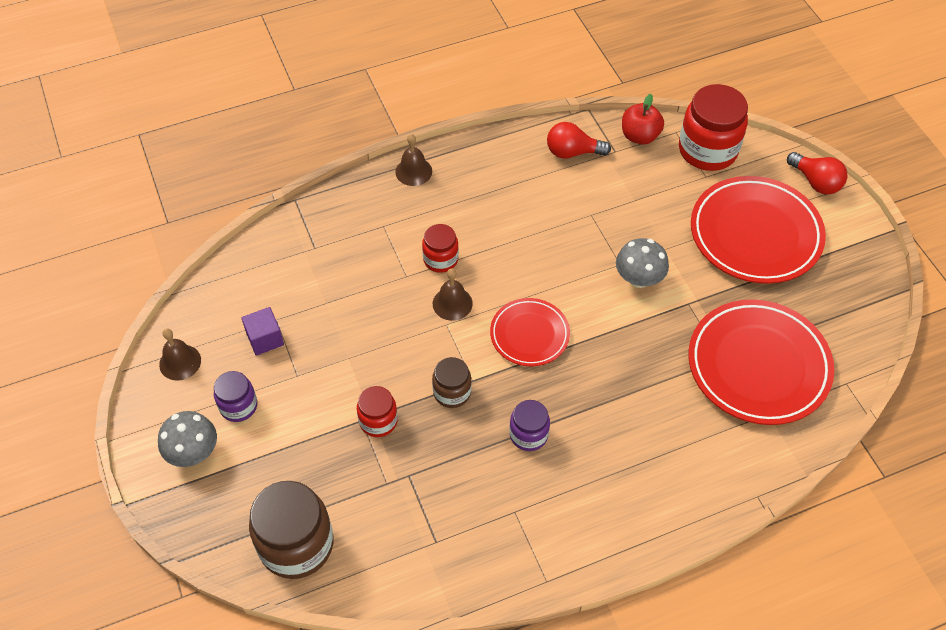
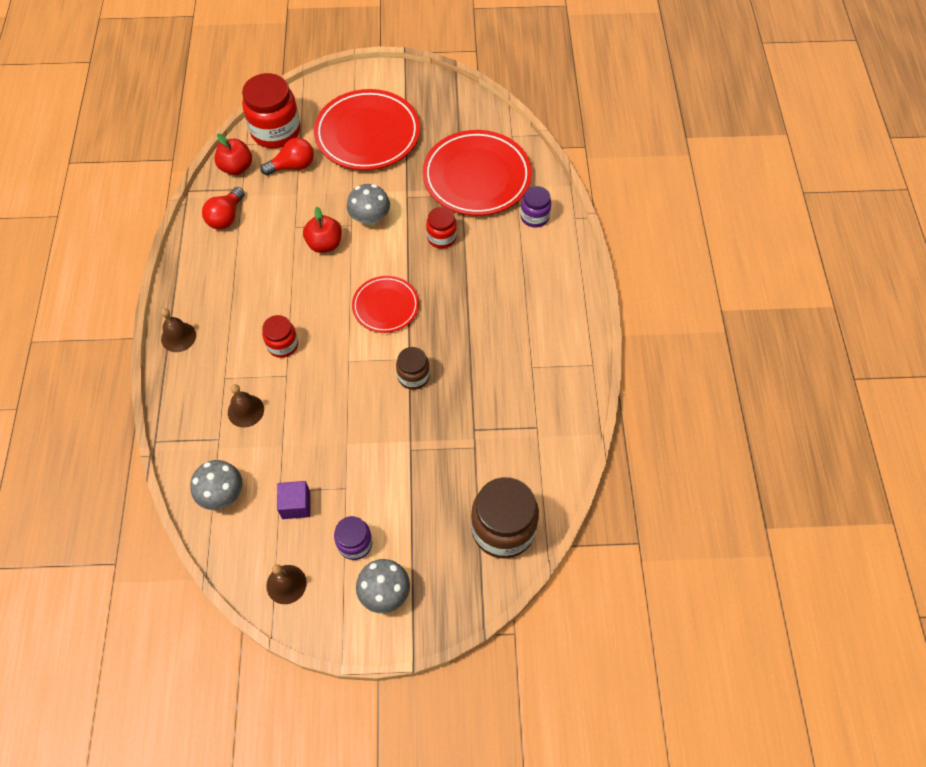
camera: 70 degrees left, 5 degrees up
red jar [357,386,398,437] -> red jar moved to [426,207,457,249]
brown bell [433,268,473,321] -> brown bell moved to [228,384,264,427]
purple jar [509,400,550,451] -> purple jar moved to [520,186,551,228]
red light bulb [787,152,847,194] -> red light bulb moved to [261,138,314,175]
none -> grey mushroom [190,460,243,510]
none -> red apple [303,207,342,253]

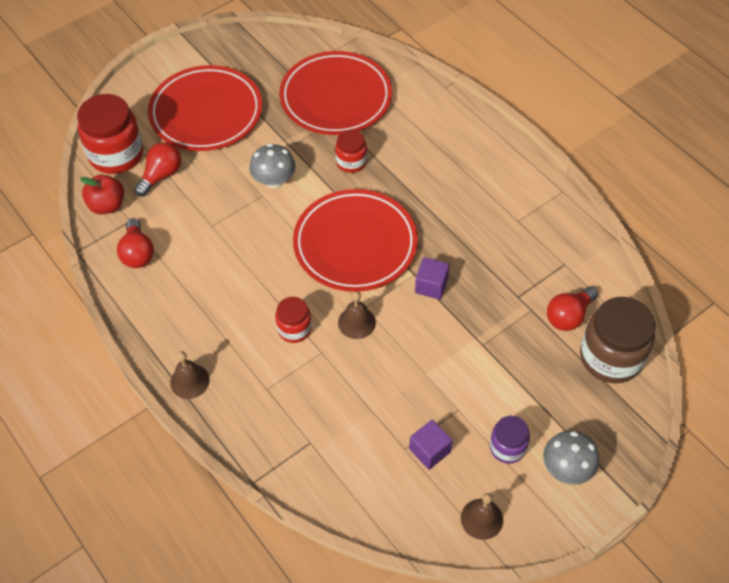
camera: 35 degrees left, 5 degrees down
grey mushroom [190,460,243,510] -> none
brown bell [228,384,264,427] -> brown bell moved to [338,291,376,339]
red apple [303,207,342,253] -> none
red plate [352,276,419,333] -> red plate [293,189,418,292], size x1.76
brown jar [396,347,430,390] -> purple cube [415,257,450,300]
purple jar [520,186,551,228] -> none
none -> red light bulb [547,286,598,331]

